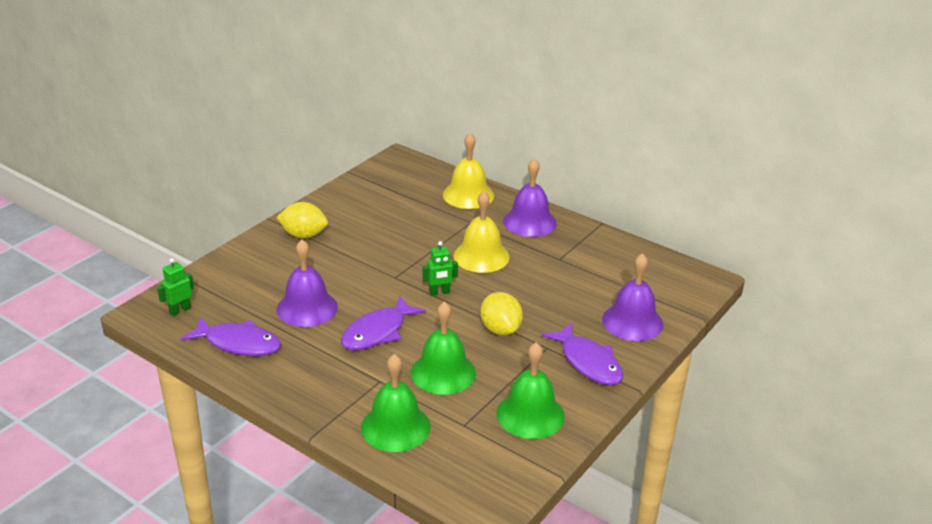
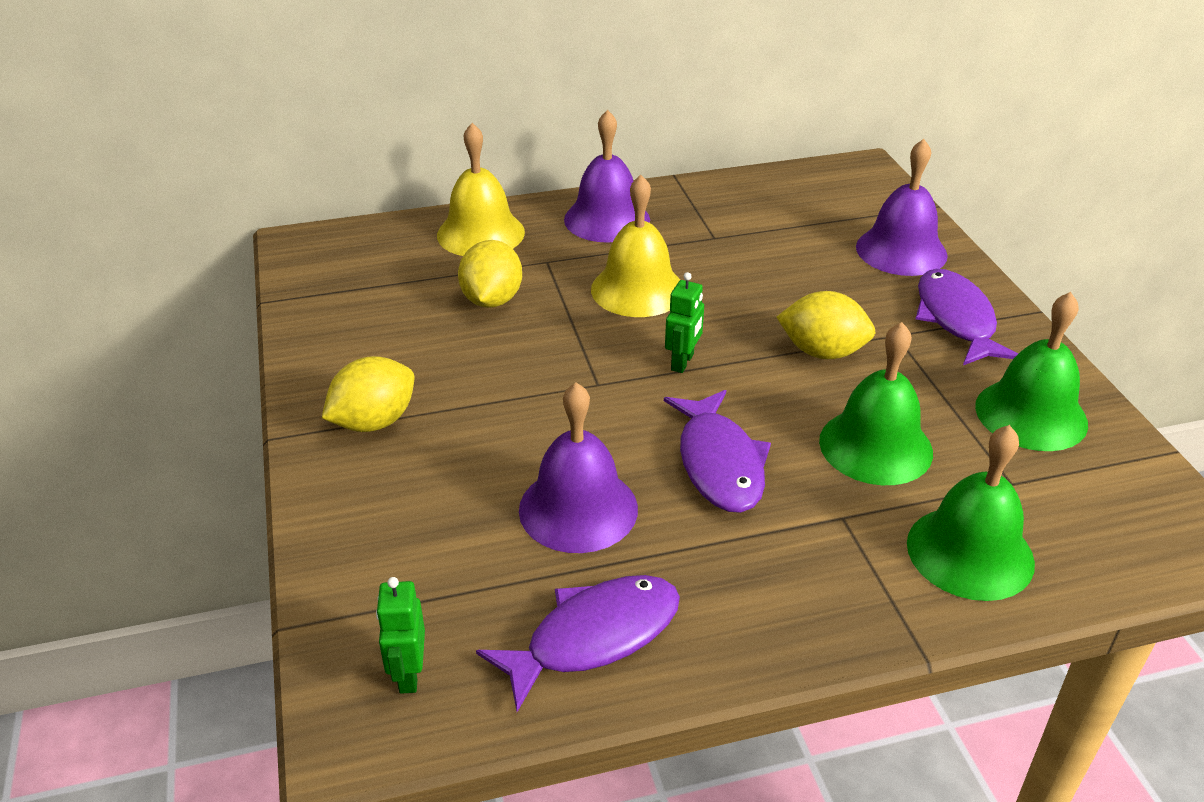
camera: 50 degrees left, 5 degrees up
purple fish [541,323,623,385] -> purple fish turned 105 degrees counterclockwise [916,269,1019,365]
none -> yellow lemon [458,240,522,308]

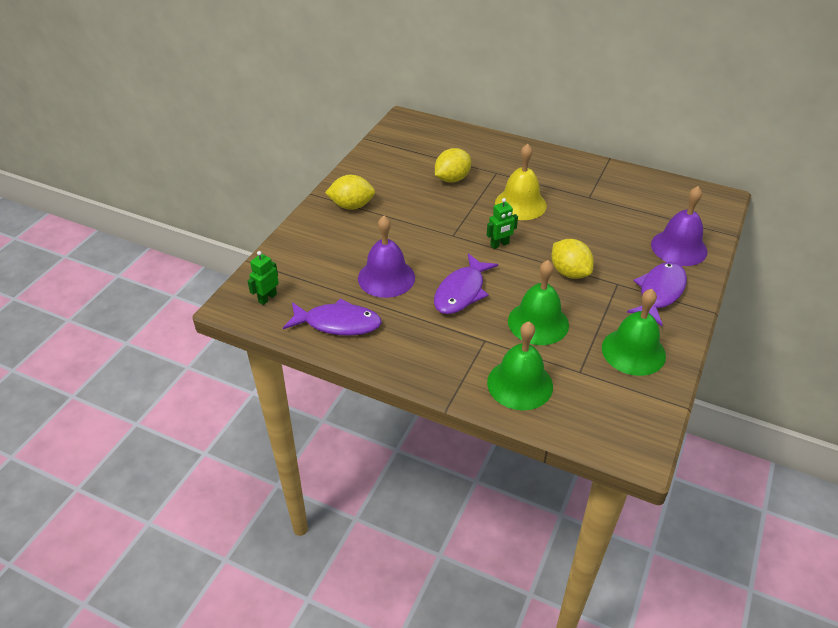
camera: 40 degrees right, 5 degrees up
yellow bell [437,123,525,256] -> none
purple bell [564,110,650,243] -> none

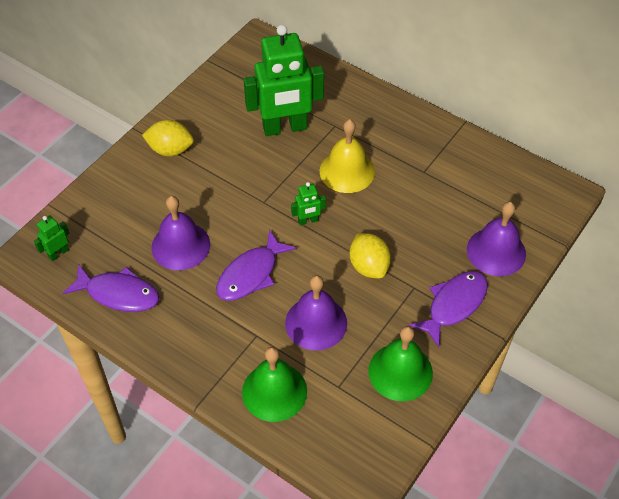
camera: 10 degrees right, 10 degrees up
yellow lemon [435,148,471,183] -> green robot [244,25,324,136]
green bell [508,260,569,345] -> purple bell [285,275,347,350]

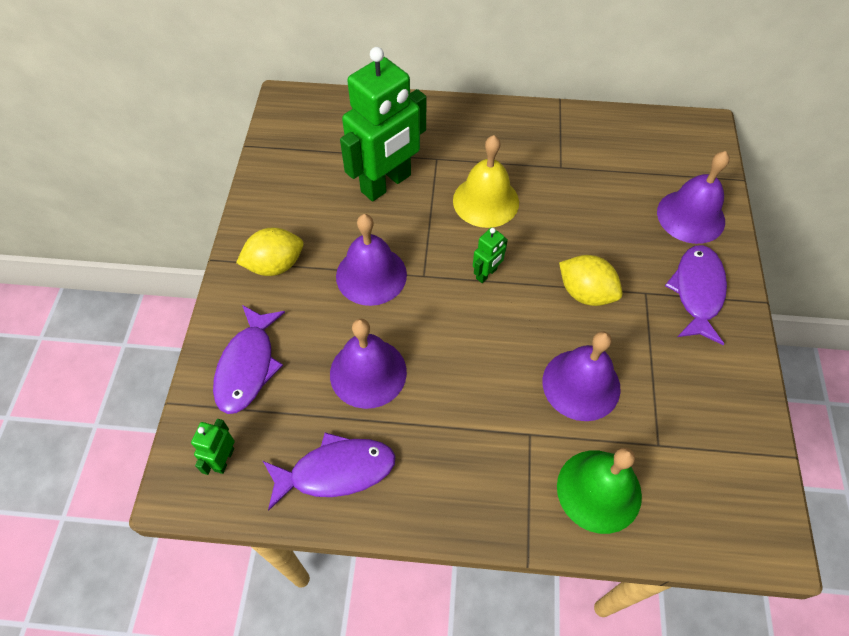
camera: 30 degrees left, 5 degrees up
purple fish [216,230,296,301] -> purple fish moved to [213,305,285,414]
green bell [369,326,433,401] -> none
none -> purple bell [336,214,407,306]

